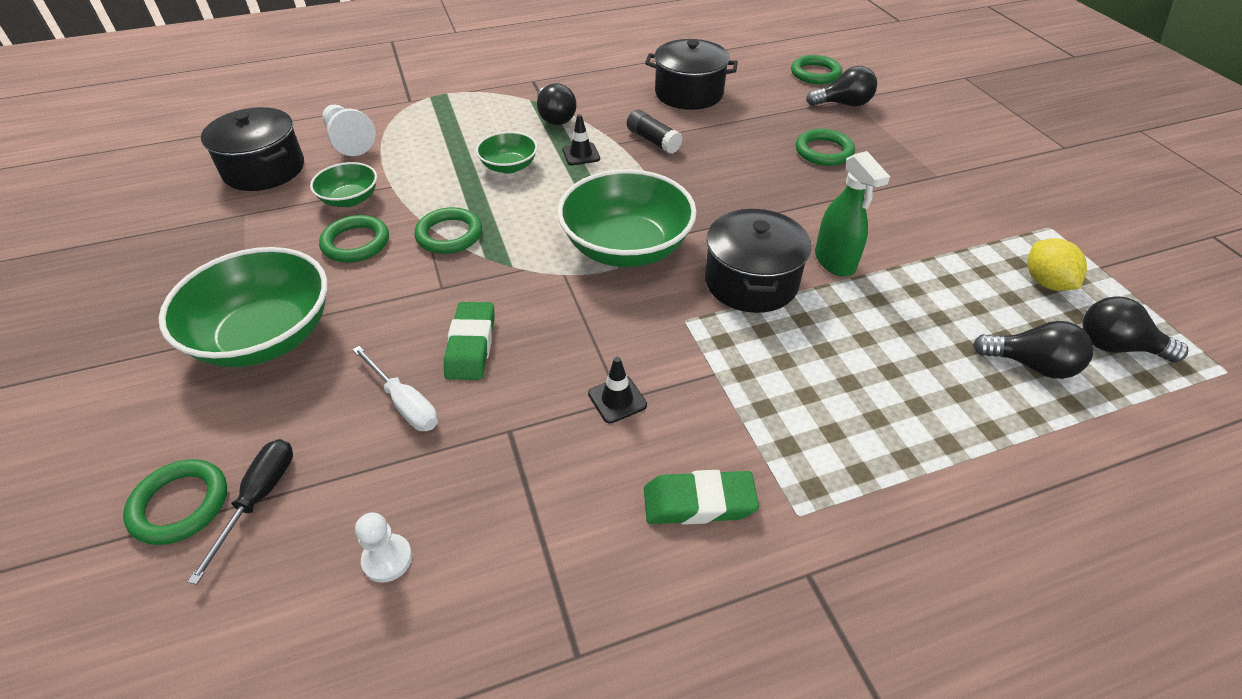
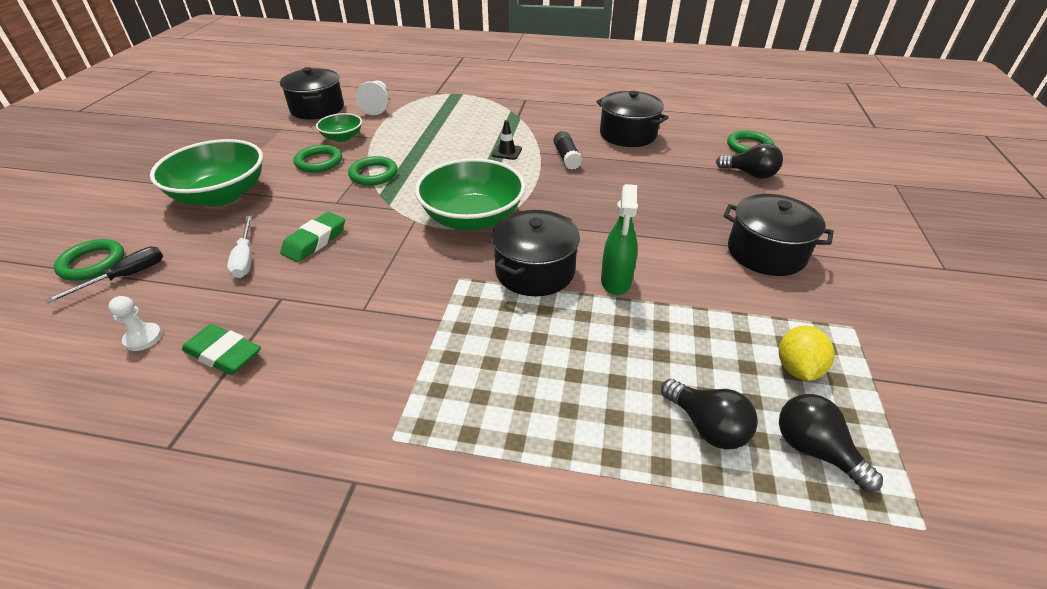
camera: 30 degrees right, 5 degrees down
green bowl [476,131,538,174] -> none
black light bulb [537,83,576,125] -> none
black traffic cone [588,357,647,424] -> none
green eraser [644,470,759,525] -> green eraser moved to [182,324,261,375]
green ring [796,129,855,166] -> none
none -> black pot [723,194,834,276]

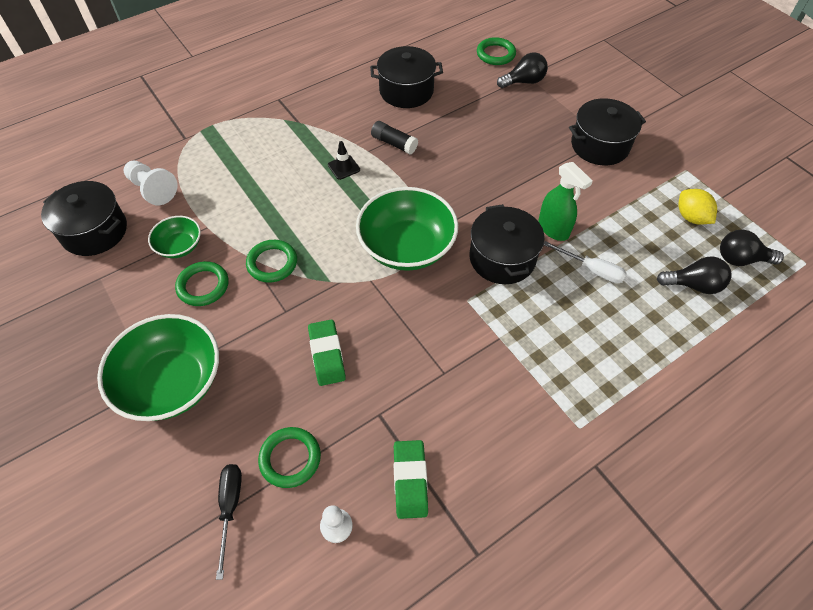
camera: 45 degrees left, 15 degrees up
green ring [54,239,124,281] -> green ring moved to [258,427,321,488]
green eraser [182,324,261,375] -> green eraser turned 75 degrees counterclockwise [394,440,428,519]
white screwdriver [227,216,252,278] -> white screwdriver moved to [544,241,627,283]

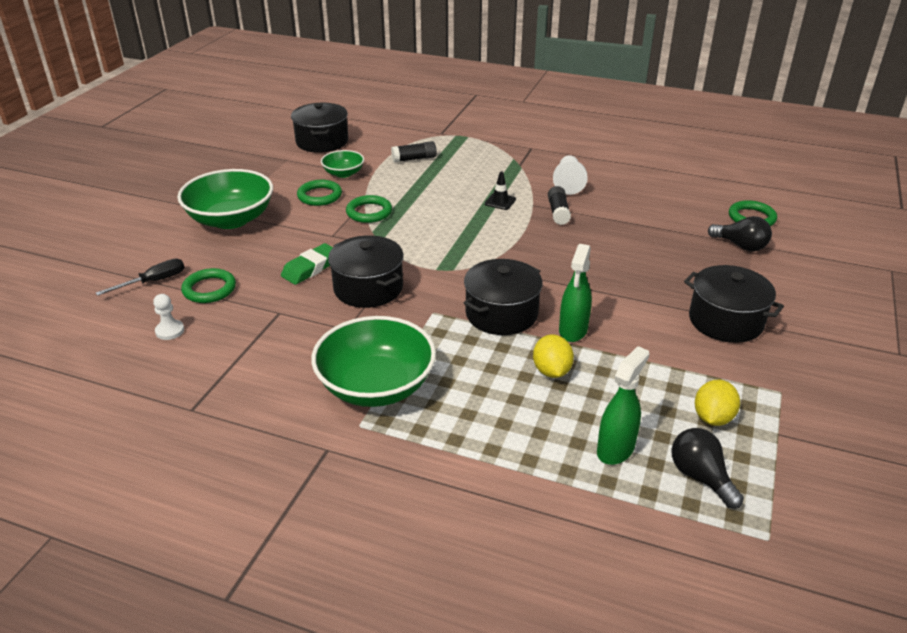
camera: 55 degrees right, 20 degrees down
white pawn [124,161,177,206] -> white pawn moved to [553,155,588,195]
green bowl [356,187,458,271] -> green bowl moved to [311,316,436,407]
black pot [370,46,443,108] -> black pot moved to [328,235,404,308]
green eraser [394,440,428,519] -> none
white screwdriver [544,241,627,283] -> yellow lemon [533,334,574,378]
black light bulb [657,257,732,294] -> green spray bottle [597,346,649,465]
none -> black glue stick [391,141,437,163]

